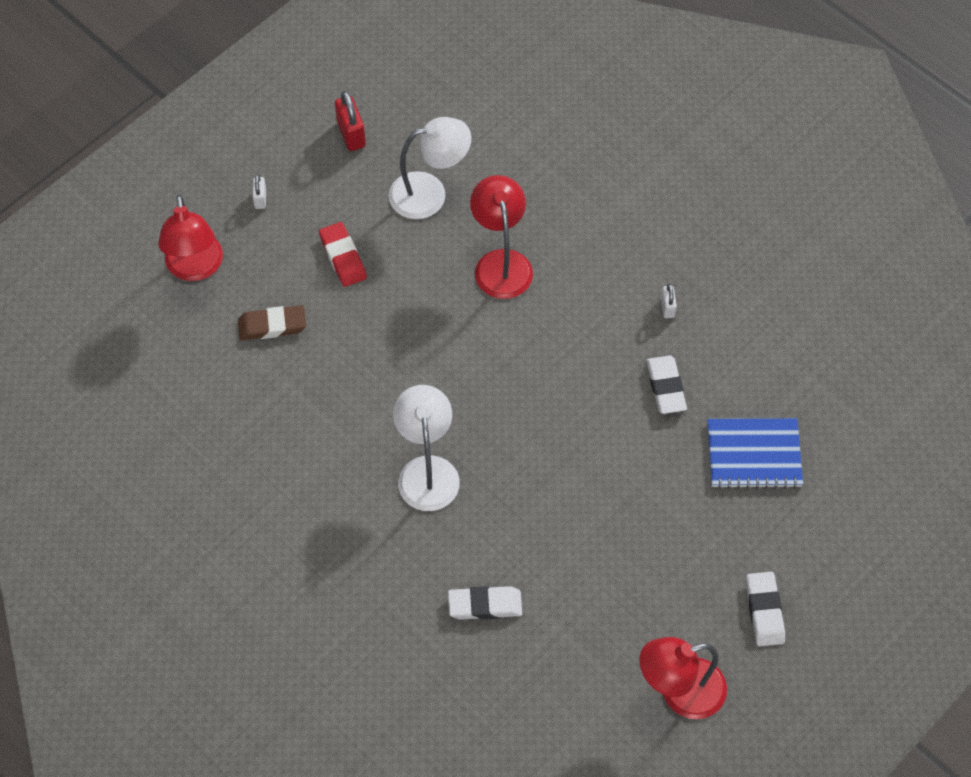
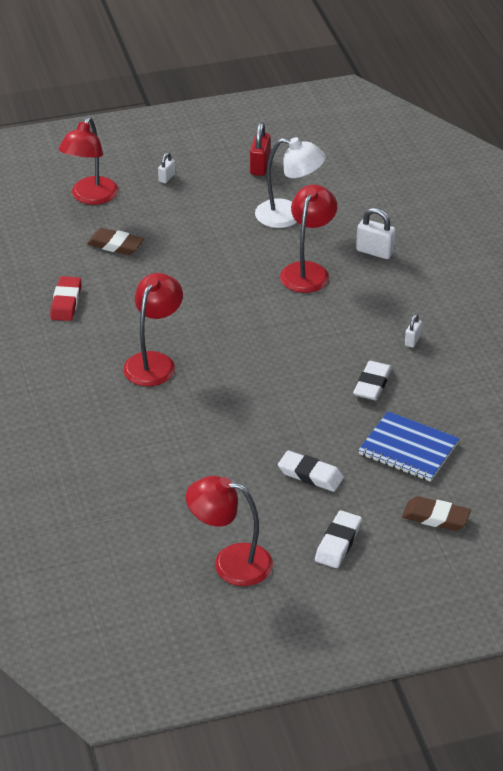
camera: 30 degrees right, 20 degrees down
red eraser [319,222,367,287] -> red eraser moved to [50,276,81,321]
white lamp [393,385,460,511] -> red lamp [123,273,183,386]
white eraser [448,586,522,620] -> white eraser moved to [278,450,344,492]
none -> white padlock [356,208,395,259]
none -> brown eraser [402,496,471,531]

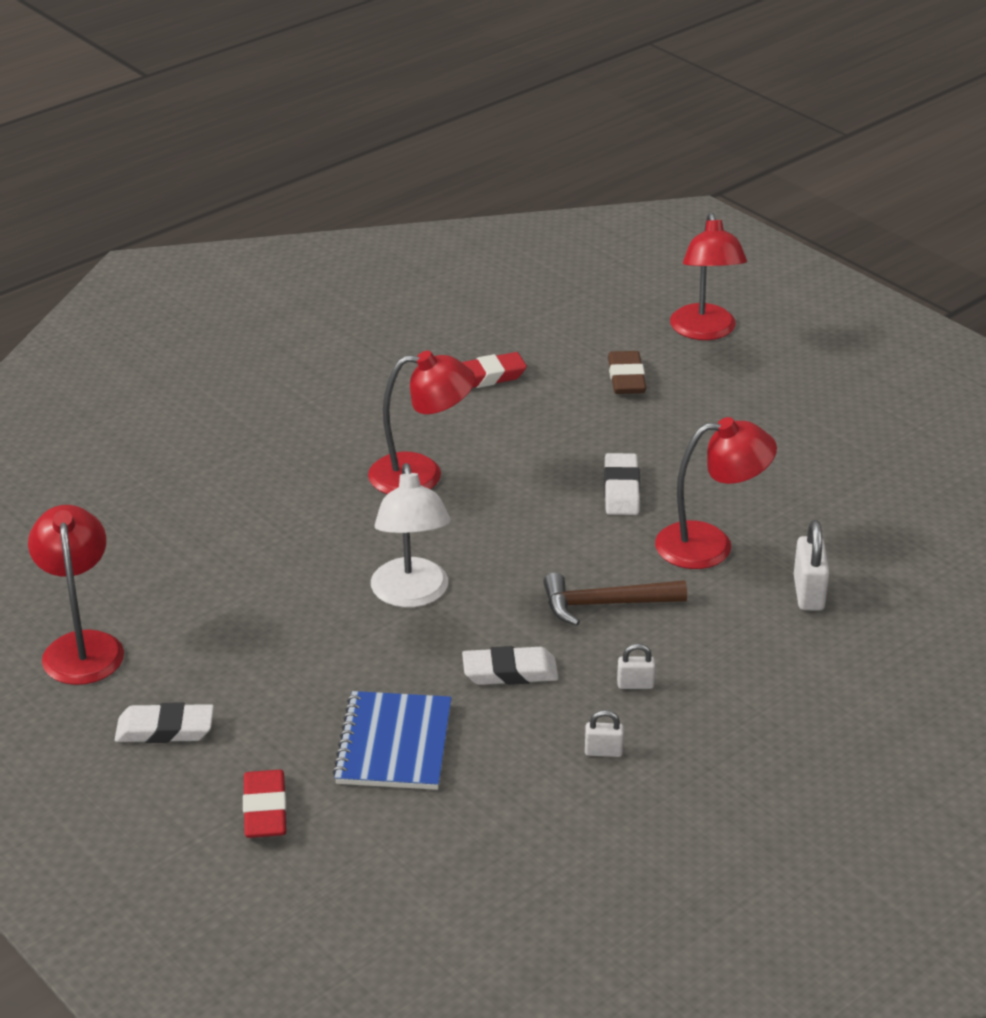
camera: 65 degrees right, 5 degrees down
red lamp [59,117,118,205] -> red lamp turned 90 degrees counterclockwise [670,212,747,340]
white padlock [158,152,175,183] -> white padlock moved to [585,710,624,757]
red padlock [250,122,271,176] -> none
white lamp [255,137,326,228] -> white lamp moved to [371,463,451,608]
white eraser [278,450,344,492] -> white eraser moved to [604,453,640,515]
brown eraser [402,496,471,531] -> red eraser [243,770,287,838]
none -> brown hammer [543,572,687,626]

